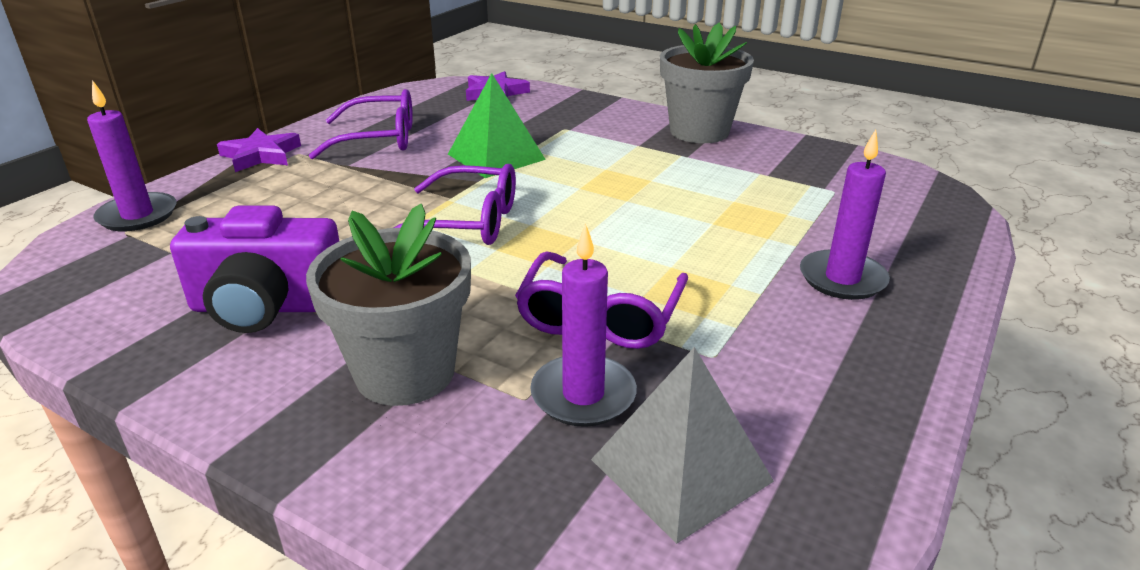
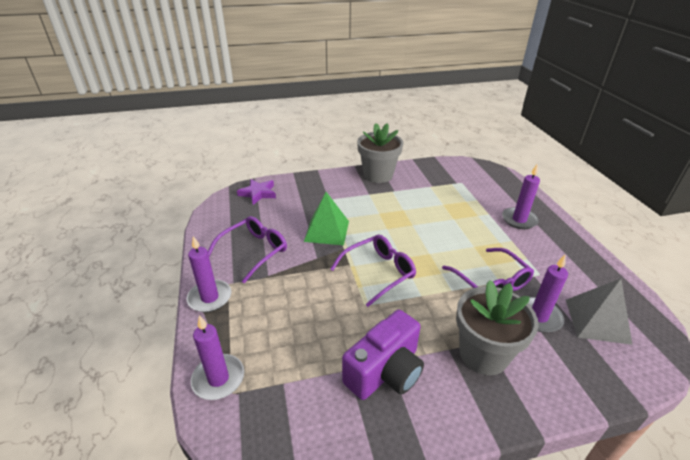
camera: 45 degrees left, 5 degrees up
purple star [217,128,301,172] -> purple candle [187,236,231,312]

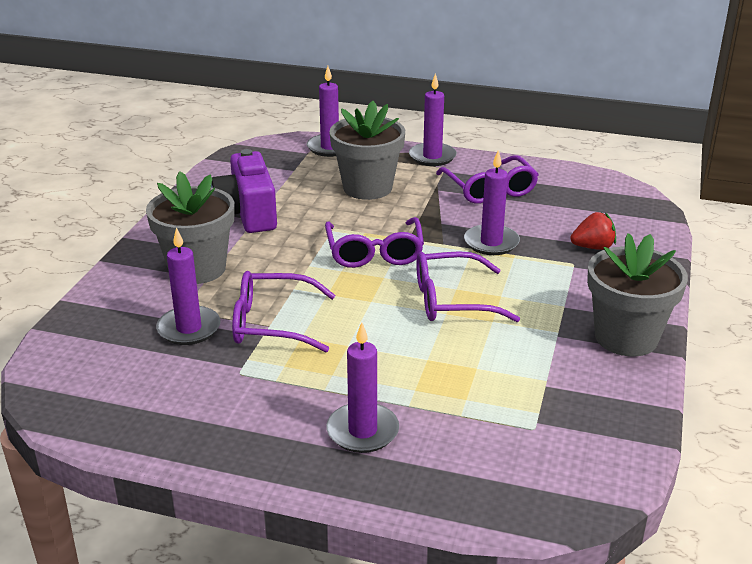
camera: 120 degrees right, 5 degrees down
purple star [237,179,276,205] -> none
green pyramid [304,192,349,246] -> purple candle [464,150,520,255]
grey pyramid [566,278,632,345] -> none
none -> grey flower pot [329,101,405,200]
none -> purple glasses [416,251,520,322]
none -> red strawberry [571,212,616,250]

